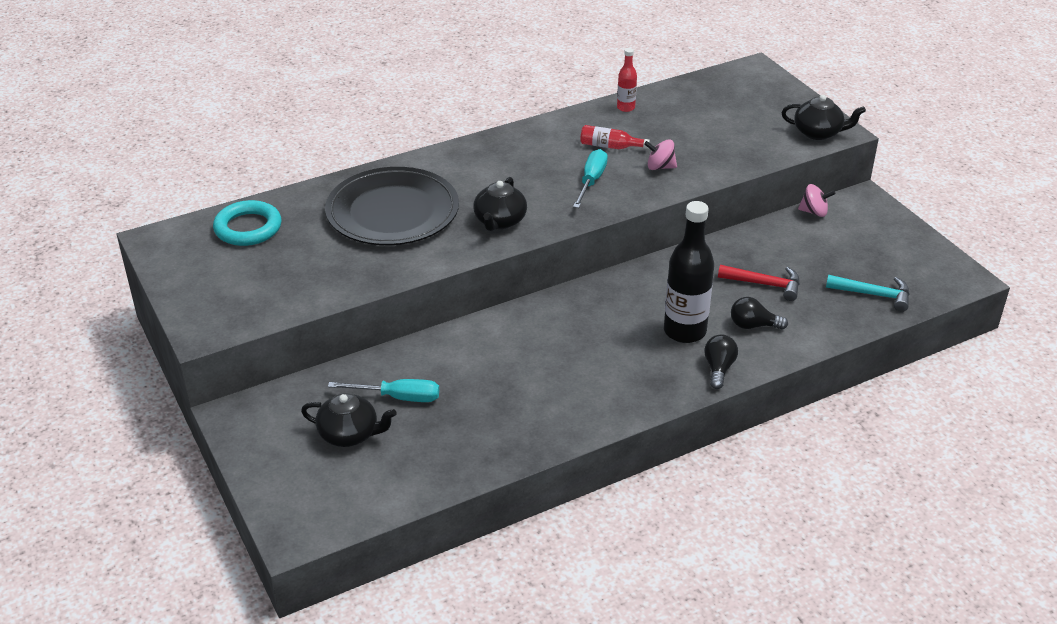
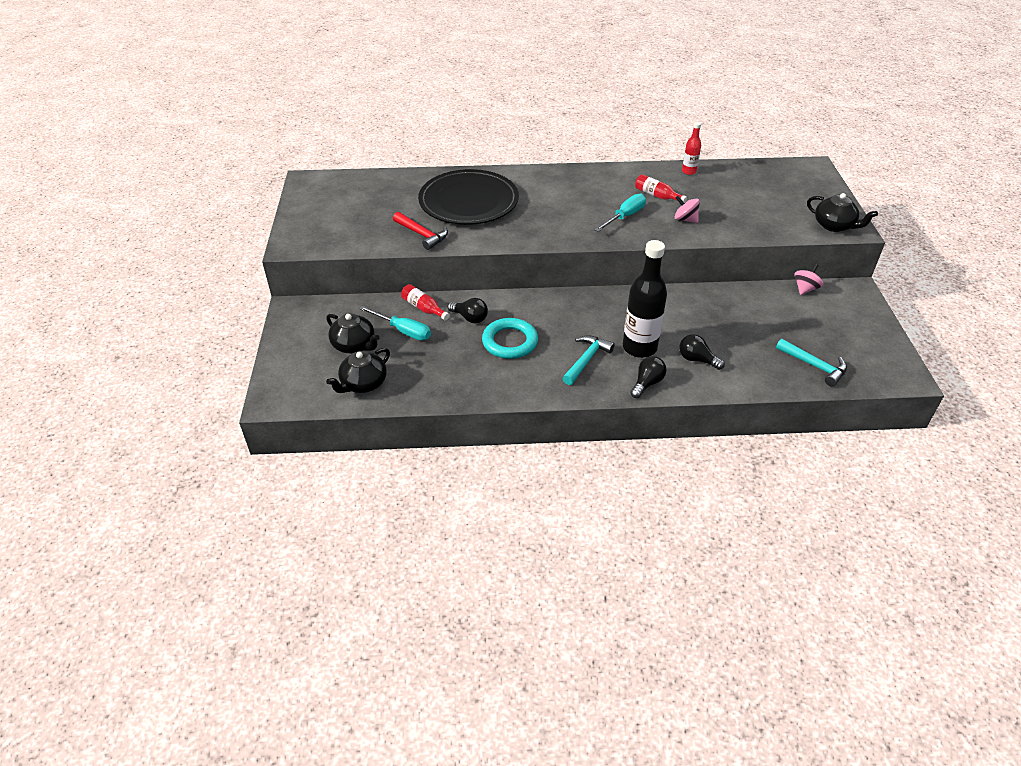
camera: 25 degrees right, 5 degrees up
turquoise ring [213,200,281,246] -> turquoise ring moved to [482,318,538,359]
black teapot [473,177,527,231] -> black teapot moved to [326,348,390,393]
red hammer [718,265,800,301] -> red hammer moved to [393,212,448,250]
pink spinning top [798,184,835,217] -> pink spinning top turned 90 degrees counterclockwise [794,264,824,295]
none -> red bottle [401,284,450,320]
none -> black light bulb [448,298,488,323]
none -> turquoise hammer [562,335,615,385]

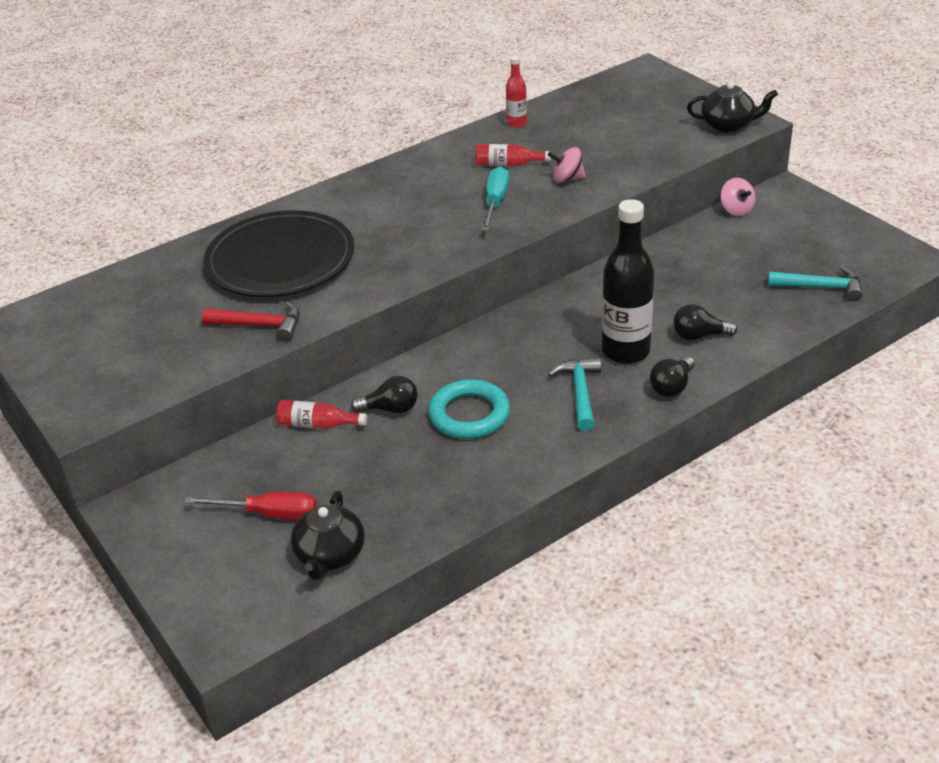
camera: 30 degrees left, 5 degrees down
black teapot [326,314,380,353] -> red screwdriver [184,492,317,520]
turquoise screwdriver [359,306,431,341] -> none
black light bulb [630,356,667,398] -> black light bulb turned 150 degrees counterclockwise [650,356,695,397]
pink spinning top [794,264,824,295] -> pink spinning top turned 150 degrees clockwise [720,178,755,216]

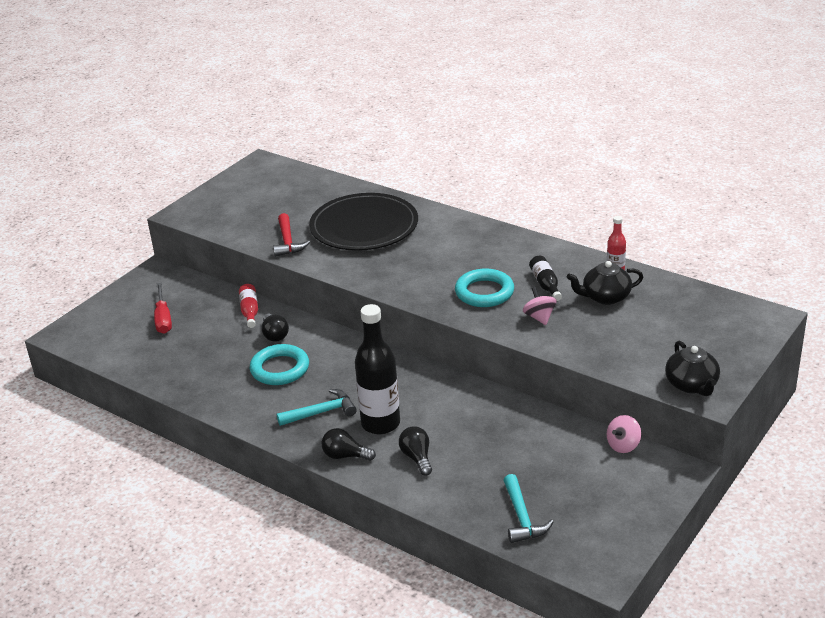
camera: 70 degrees right, 5 degrees down
black teapot [291,491,365,580] -> black teapot moved to [566,261,643,305]
red bottle [475,144,551,166] -> black bottle [529,256,562,301]
turquoise screwdriver [482,166,509,231] -> turquoise ring [455,269,514,307]

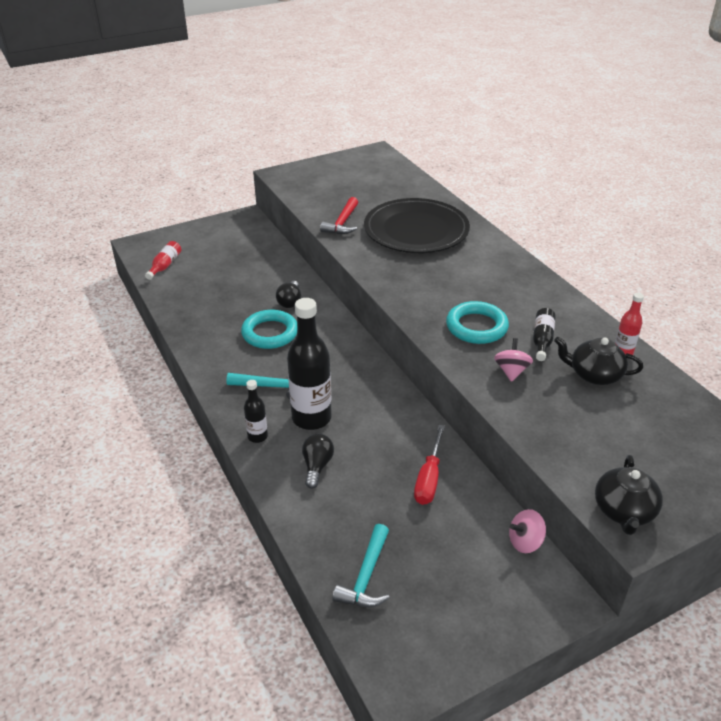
camera: 25 degrees right, 5 degrees up
red screwdriver [154,283,172,334] -> red screwdriver moved to [414,425,445,505]
red bottle [239,284,258,328] -> red bottle moved to [145,241,181,280]
black light bulb [321,428,376,461] -> black bottle [244,380,268,443]

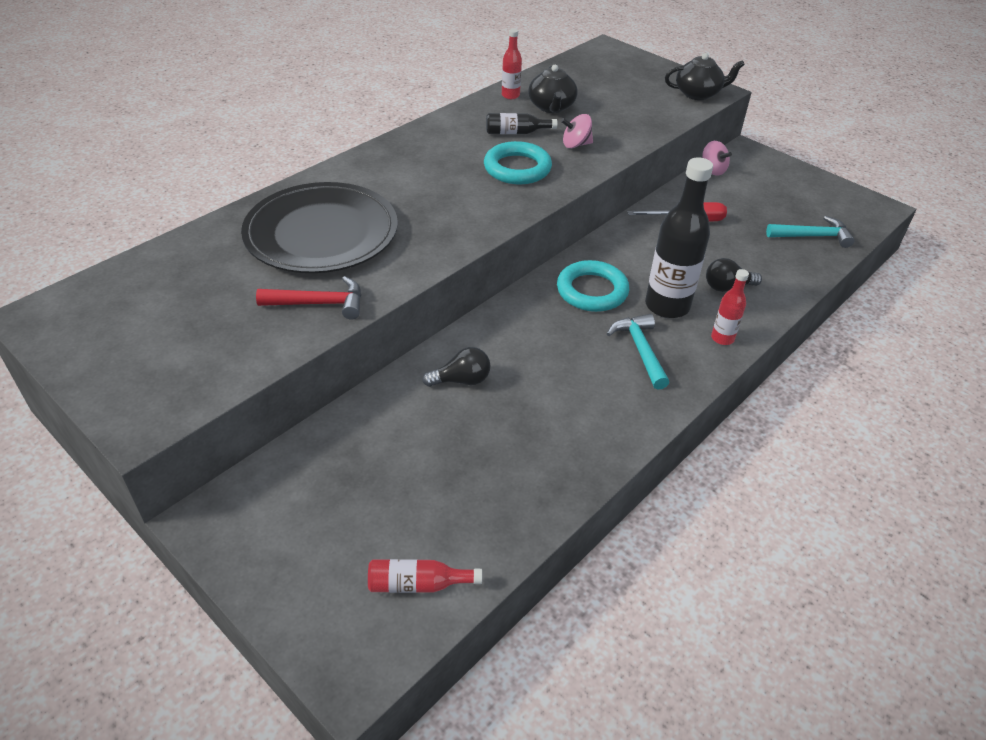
camera: 110 degrees left, 5 degrees up
turquoise ring [241,310,297,349] -> turquoise ring moved to [557,260,629,312]
black bottle [244,380,268,443] -> red bottle [711,269,749,345]

